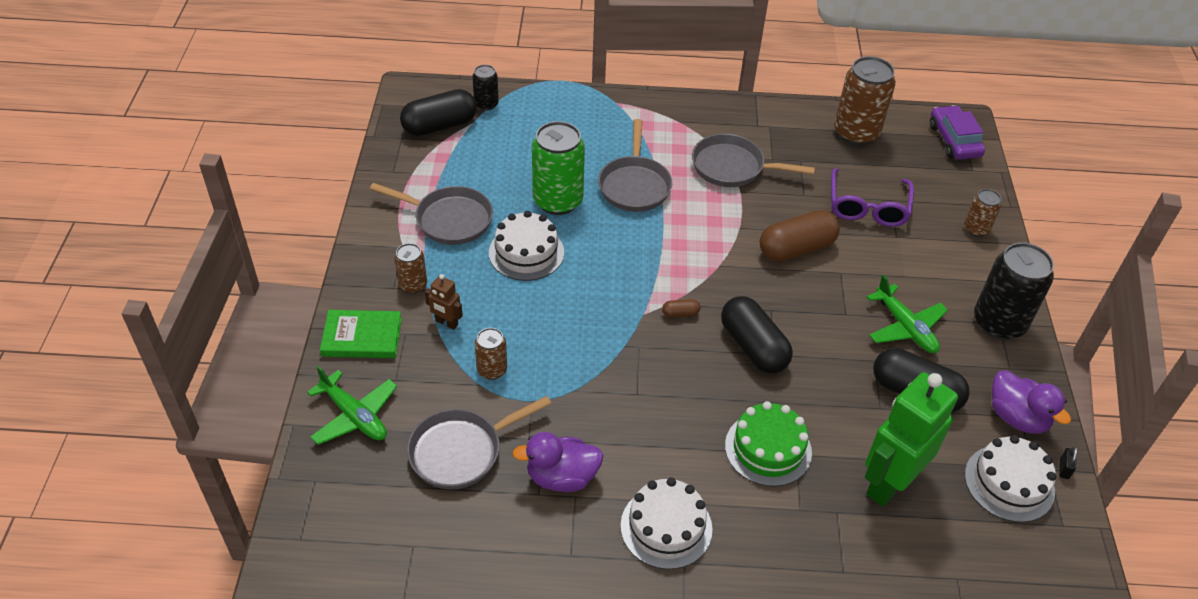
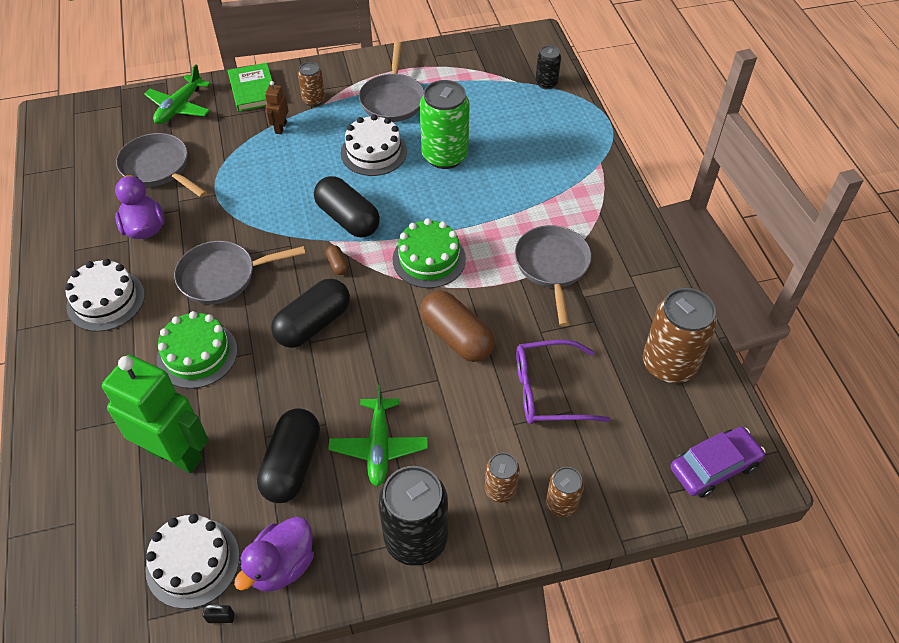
camera: 75 degrees right, 5 degrees up
black capsule [400,89,477,136] -> black capsule moved to [314,176,380,238]
brown can [475,328,507,380] -> brown can moved to [485,453,520,503]
grey pan [598,119,672,212] -> grey pan moved to [174,241,306,305]
green plane [866,275,948,353] -> green plane turned 45 degrees counterclockwise [328,385,428,486]
none -> green cake [393,218,466,288]

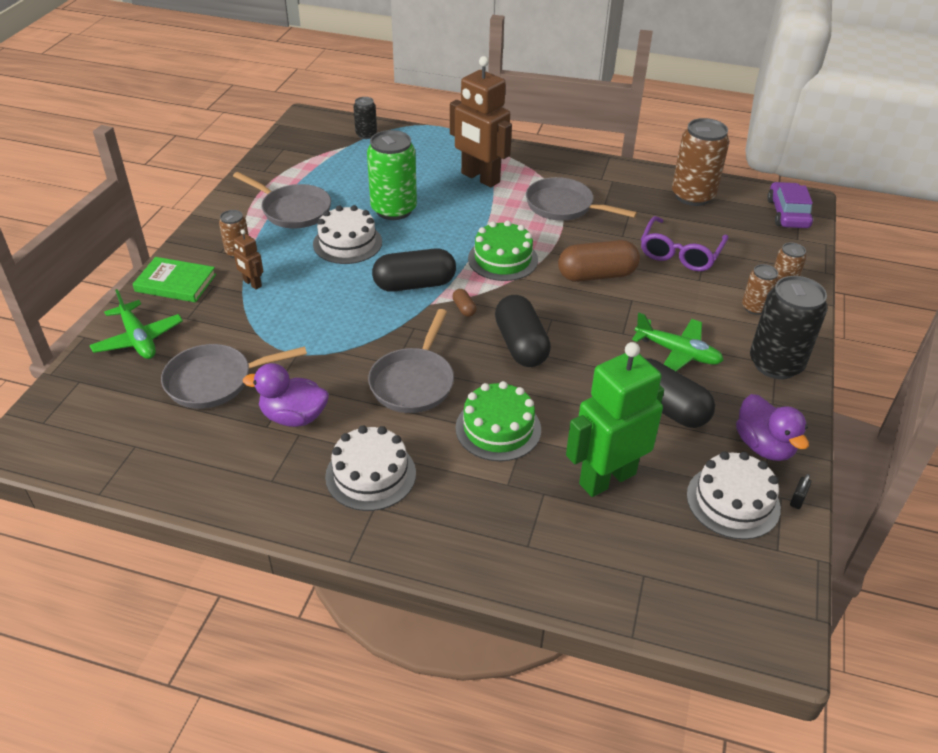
camera: 60 degrees left, 10 degrees down
brown capsule [326,245,349,275] -> brown capsule turned 60 degrees clockwise [453,289,477,317]
none -> brown robot [450,56,512,188]

